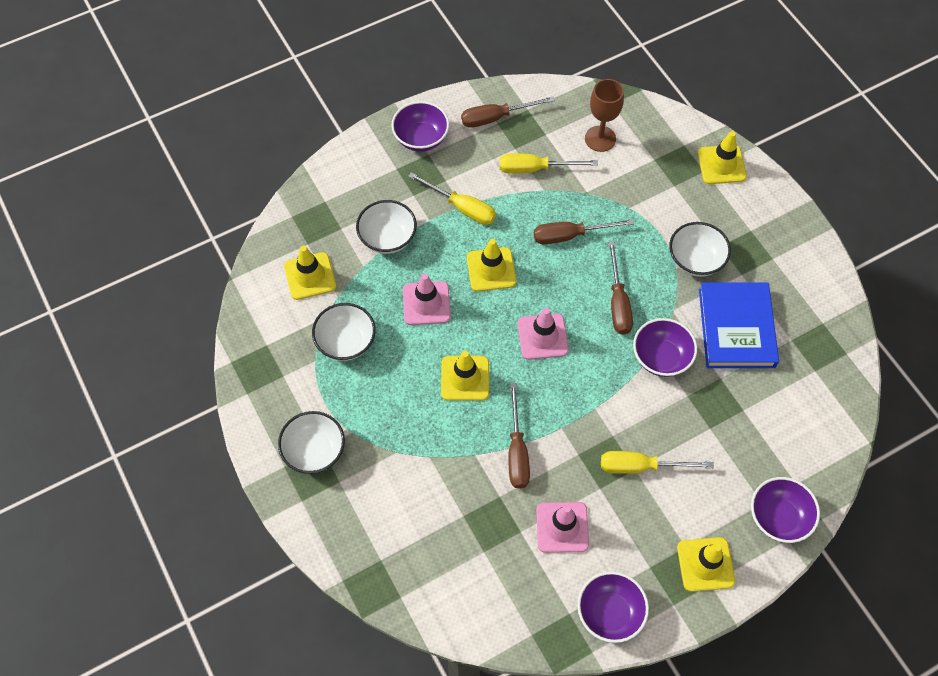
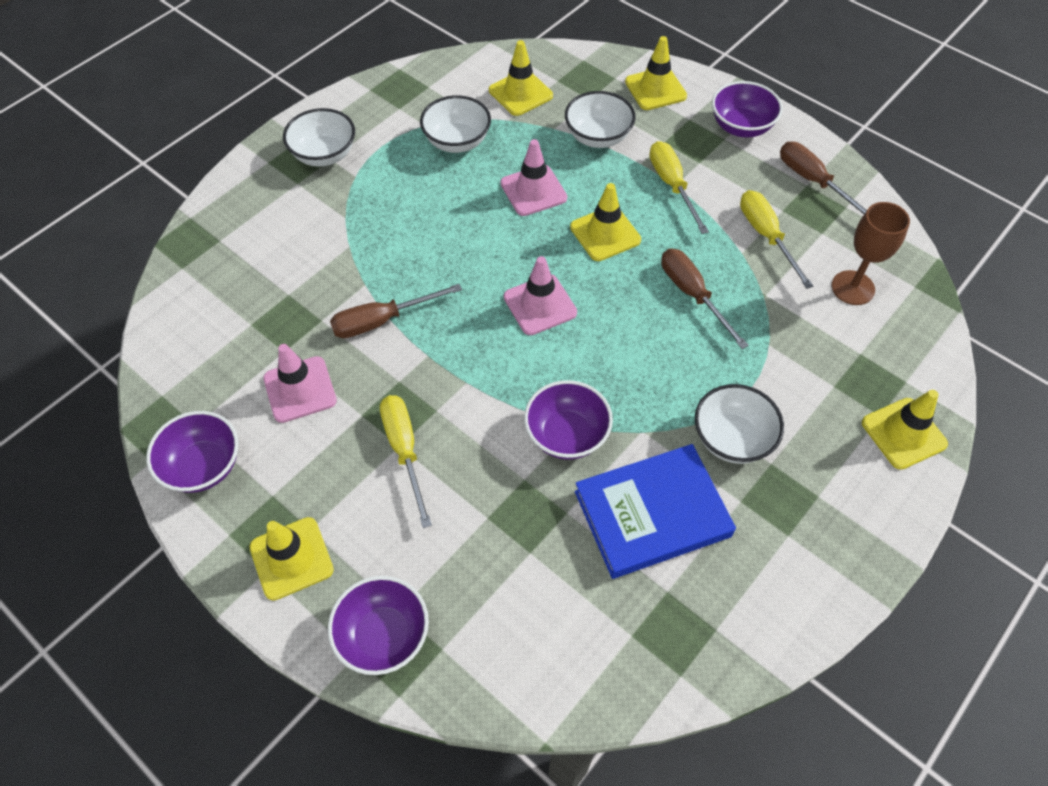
camera: 70 degrees right, 5 degrees down
yellow screwdriver [408,172,496,225] -> yellow screwdriver turned 150 degrees clockwise [650,141,709,234]
yellow traffic cone [441,351,489,401] -> yellow traffic cone moved to [625,36,687,110]
brown screwdriver [608,241,633,335] -> none

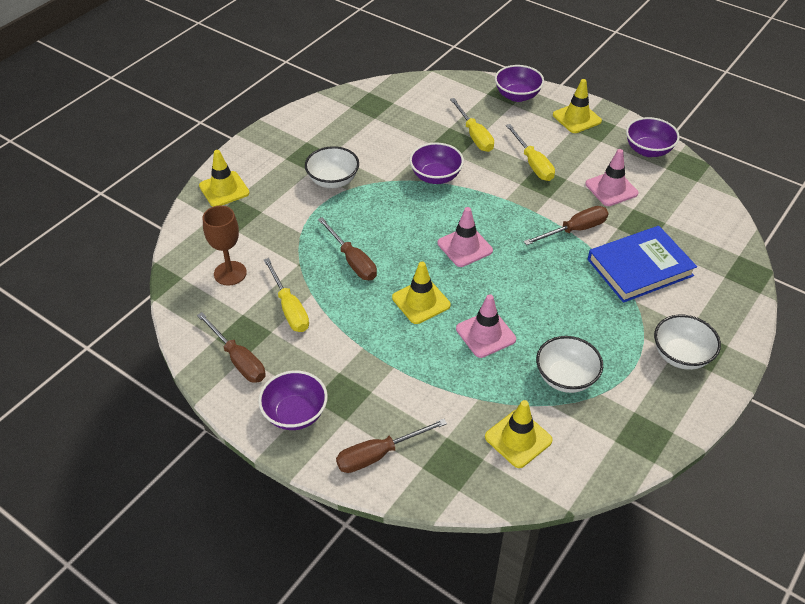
camera: 175 degrees right, 10 degrees down
white bowl [565,91,636,148] -> none
blue book [575,444,736,579] -> blue book moved to [587,226,697,303]
yellow traffic cone [625,36,687,110] -> brown screwdriver [336,419,447,473]
yellow screwdriver [650,141,709,234] -> yellow screwdriver moved to [450,98,494,152]

